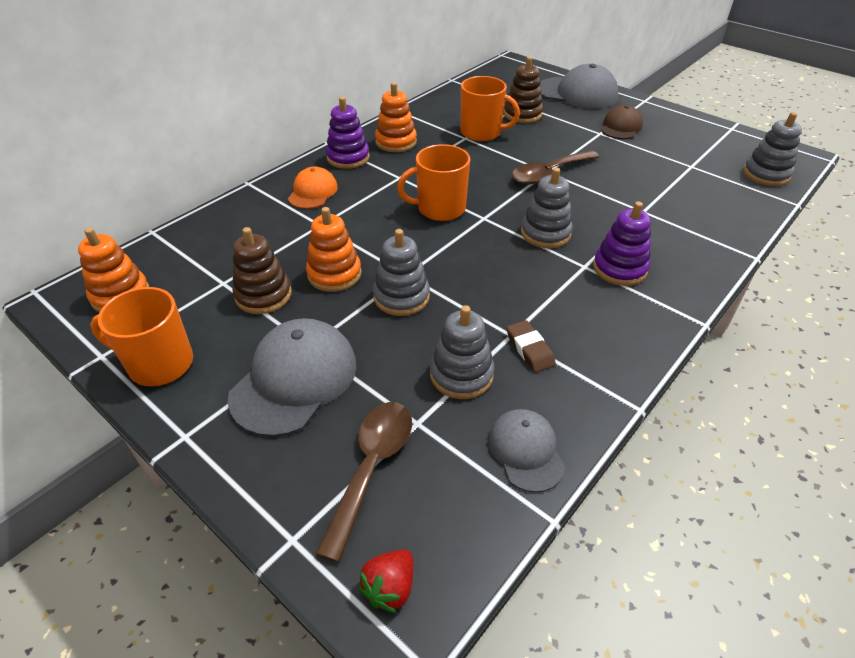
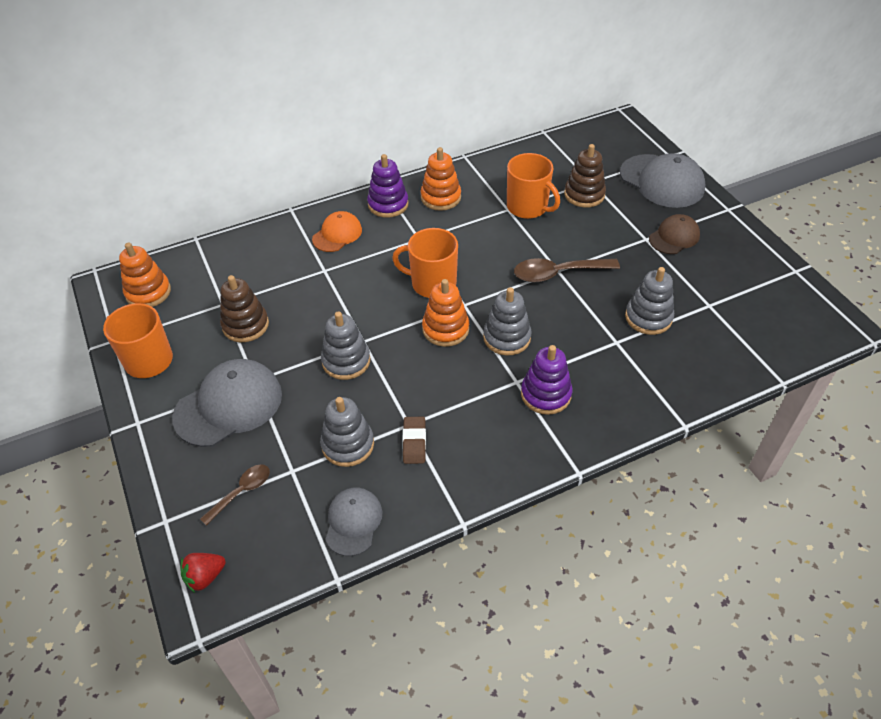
camera: 25 degrees right, 5 degrees up
orange stacking toy [306,207,362,292] -> orange stacking toy moved to [422,279,469,347]
brown spoon [316,402,412,562] -> brown spoon [200,464,270,526], size x0.62
grey stacking toy [743,112,802,186] -> grey stacking toy moved to [625,267,674,335]

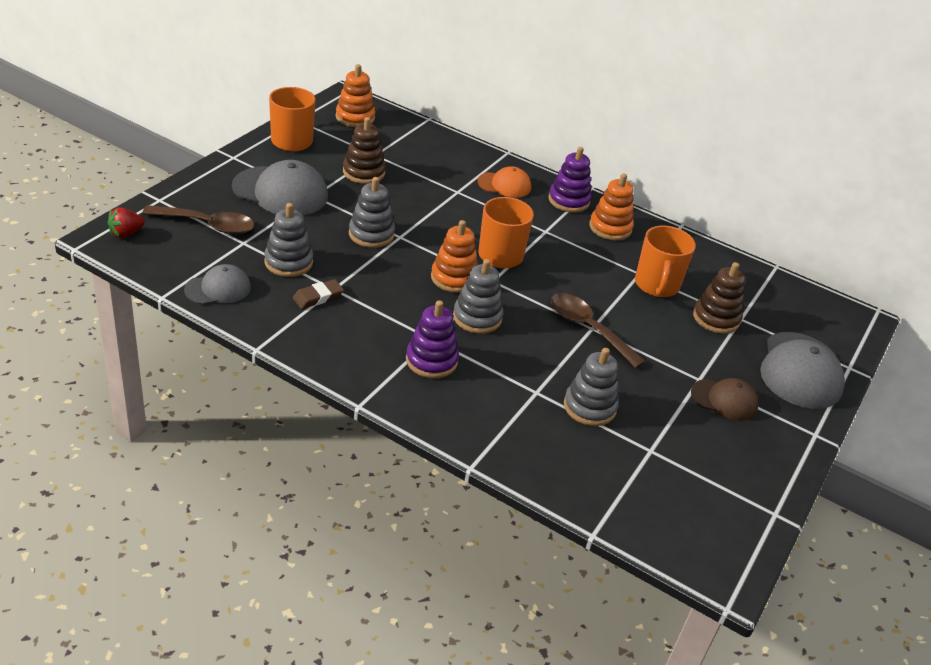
camera: 50 degrees right, 10 degrees down
red strawberry [181,553,226,593] -> red strawberry turned 60 degrees counterclockwise [108,207,145,238]
brown spoon [200,464,270,526] -> brown spoon [142,205,254,234], size x1.61

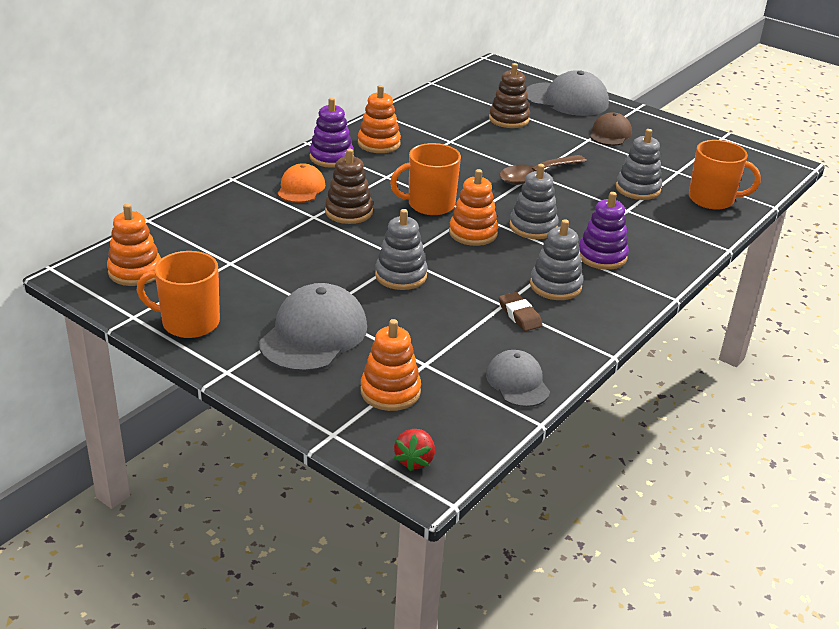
camera: 80 degrees left, 5 degrees down
red strawberry [108,207,145,238] -> red strawberry turned 45 degrees clockwise [394,429,435,471]
brown spoon [142,205,254,234] -> orange stacking toy [360,319,421,411]
grey stacking toy [264,203,313,277] -> grey stacking toy moved to [530,219,583,300]
brown stacking toy [343,117,386,184] -> brown stacking toy moved to [325,149,373,224]
orange mug [635,226,696,297] -> orange mug moved to [689,140,761,210]

